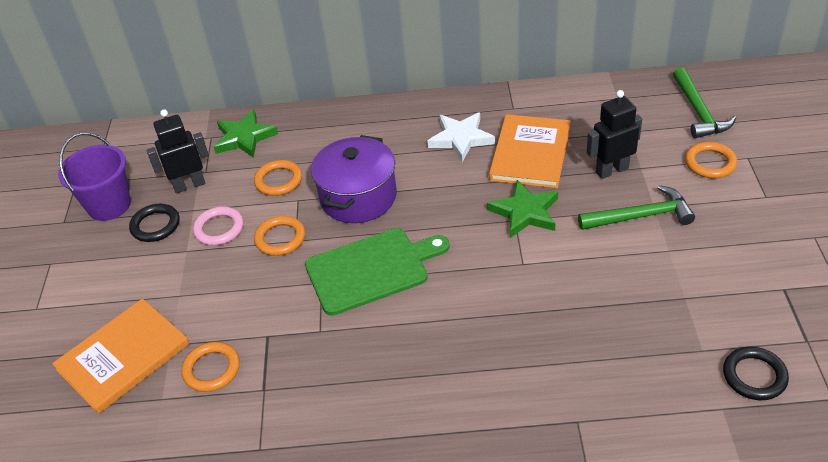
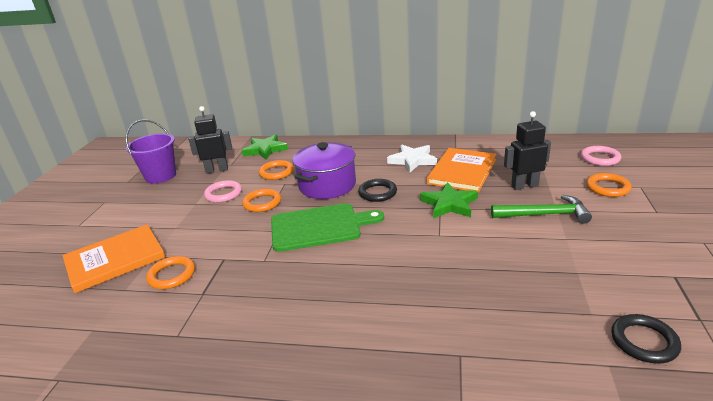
camera: 10 degrees right, 15 degrees down
black ring [129,204,179,242] -> black ring moved to [358,179,397,202]
green hammer [673,67,736,138] -> pink ring [581,146,621,166]

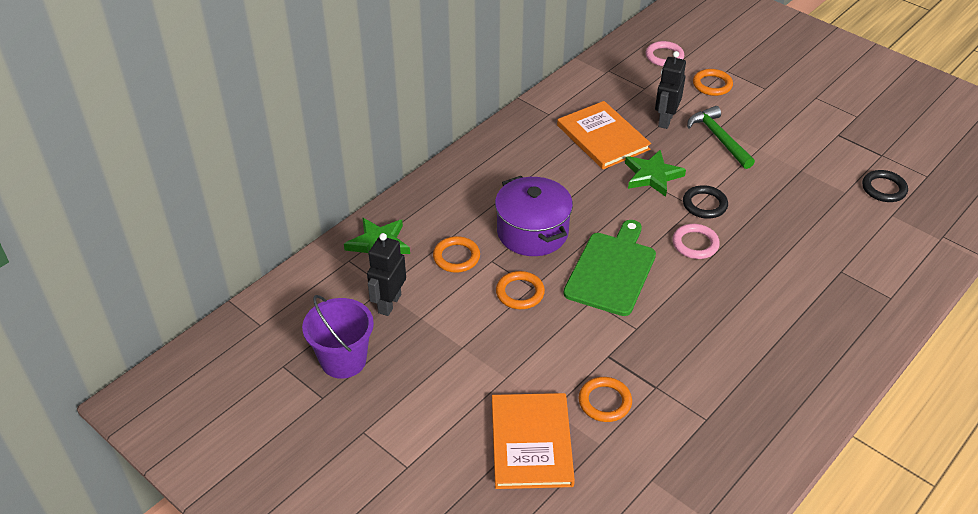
camera: 60 degrees left, 15 degrees up
pink ring [204,180,242,203] -> pink ring moved to [673,224,720,259]
black ring [358,179,397,202] -> black ring moved to [683,185,728,219]
white star [387,145,437,172] -> none
green hammer [491,195,592,224] -> green hammer turned 60 degrees counterclockwise [687,106,755,169]

